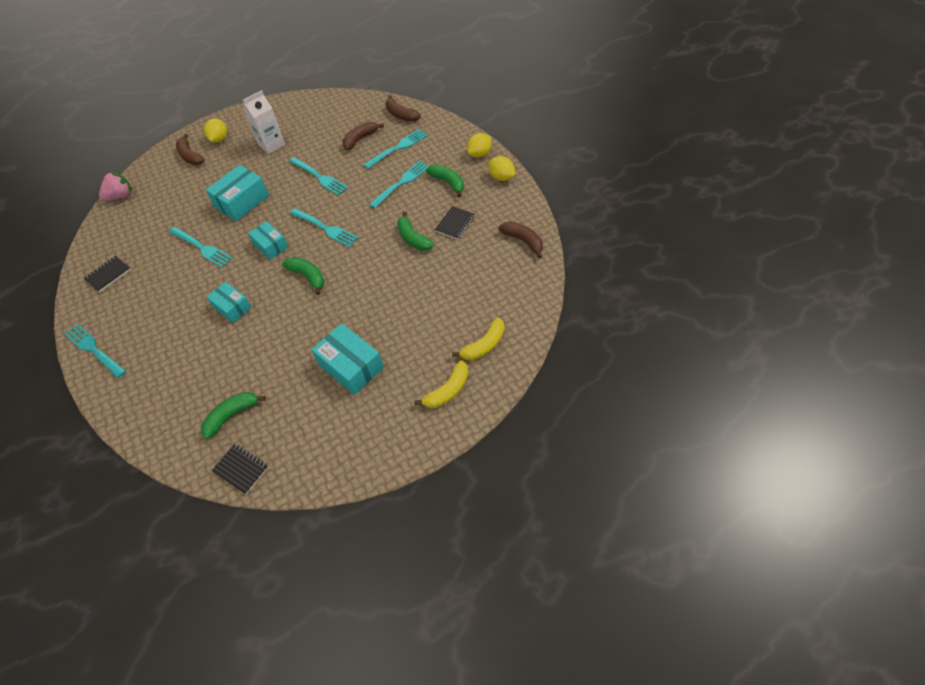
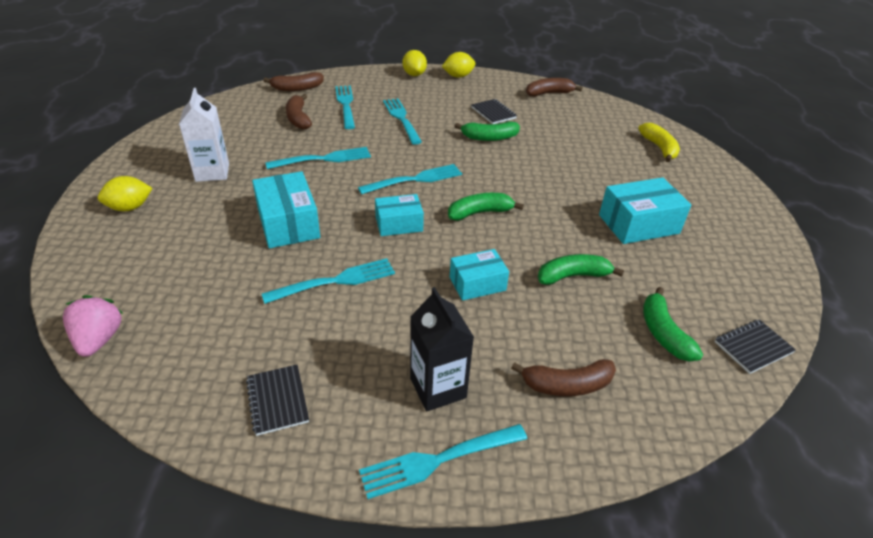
camera: 65 degrees left, 15 degrees down
brown banana [176,134,204,165] -> brown banana moved to [511,359,616,396]
yellow lemon [204,119,227,143] -> yellow lemon turned 60 degrees counterclockwise [98,176,152,211]
yellow banana [414,360,468,408] -> none
green banana [426,164,464,197] -> green banana moved to [538,254,624,285]
none -> black carton [410,287,474,411]

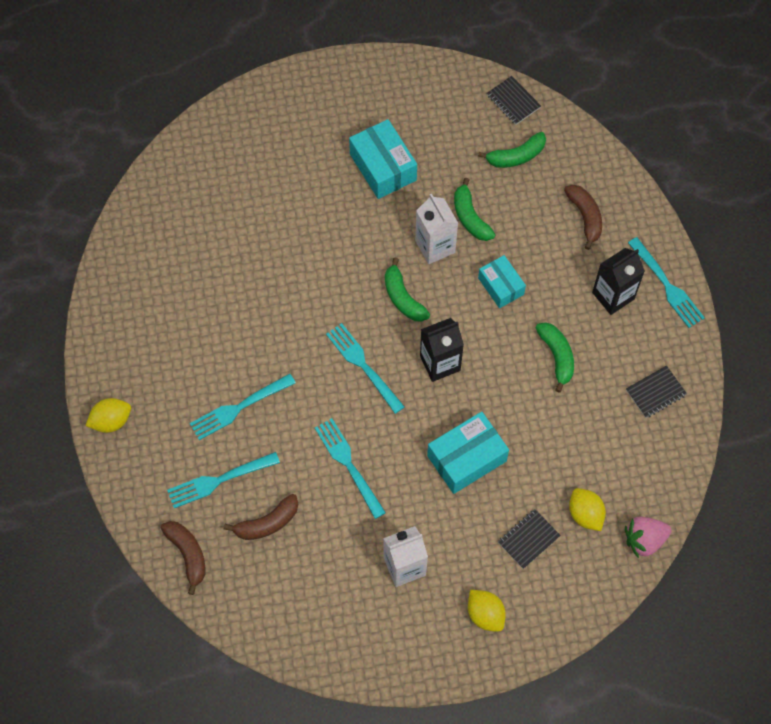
camera: 100 degrees left, 25 degrees up
turquoise fork [262,258,395,304] -> none
turquoise box [375,194,424,236] -> black carton [420,318,464,382]
yellow lemon [442,52,475,78] -> yellow lemon moved to [569,488,606,531]
green banana [455,121,520,141] -> green banana moved to [536,322,574,392]
black notebook [471,99,517,124] -> black notebook moved to [498,509,561,569]
brown banana [526,78,582,96] -> none
yellow banana [638,123,680,162] -> none
none -> white carton [415,194,458,264]

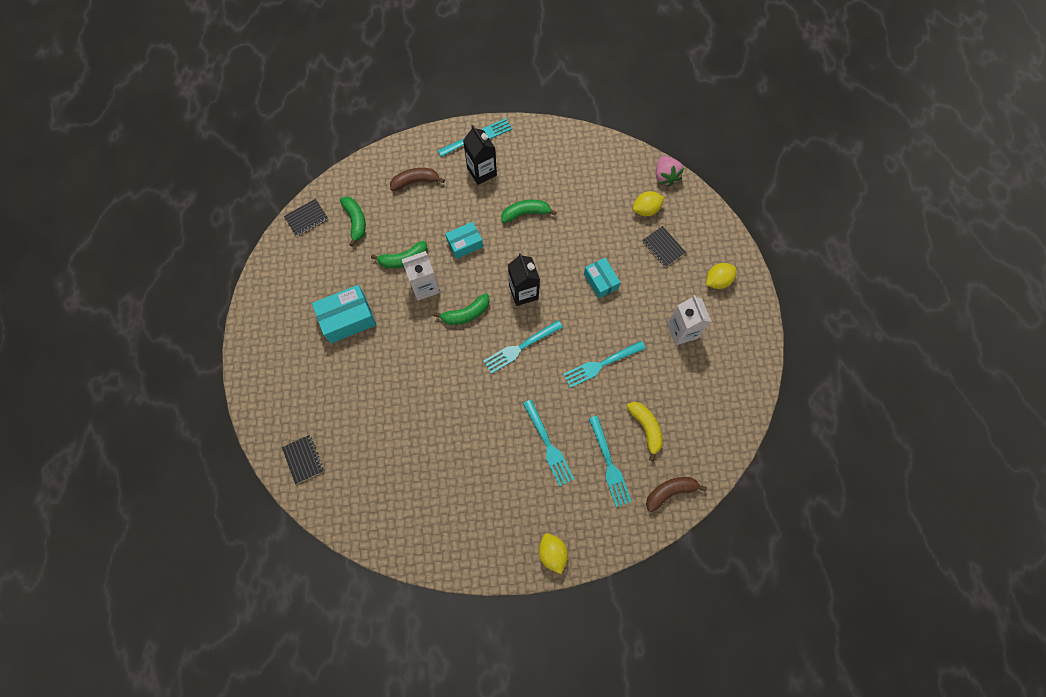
camera: 85 degrees left, 5 degrees up
brown banana [224,494,298,540] -> yellow banana [627,402,663,461]
turquoise box [427,412,509,494] -> turquoise box [584,258,621,299], size x0.65
black notebook [626,365,687,418] -> black notebook moved to [282,435,324,484]

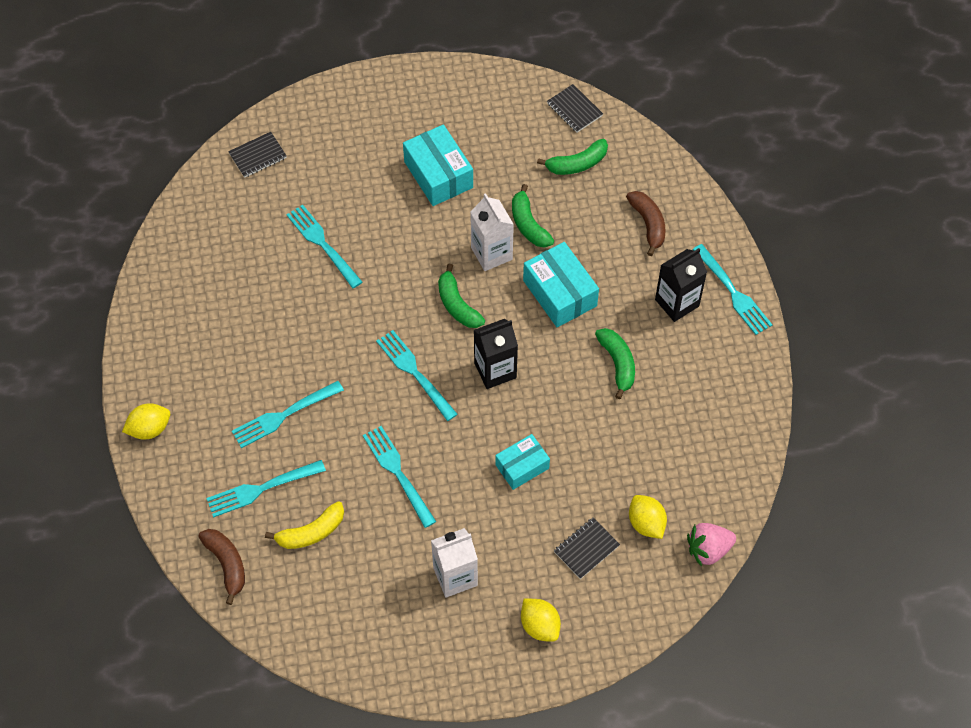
camera: 85 degrees right, 10 degrees down
turquoise box [445,222,483,259] -> turquoise box [523,242,599,327], size x1.55
none -> turquoise fork [286,205,362,289]

